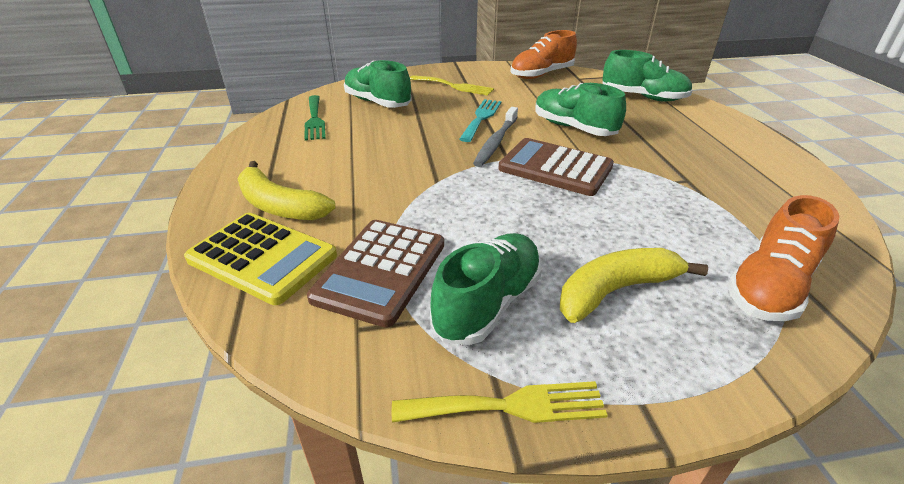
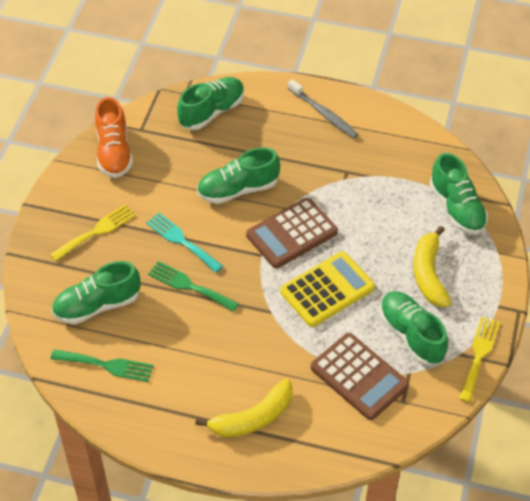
camera: 65 degrees left, 15 degrees up
yellow calculator [184,213,337,305] -> yellow calculator moved to [280,251,375,327]
grey toothbrush [473,107,518,167] -> grey toothbrush moved to [288,79,358,139]
orange shoe [727,195,839,321] -> green shoe [430,153,488,234]
none -> green fork [148,261,239,312]

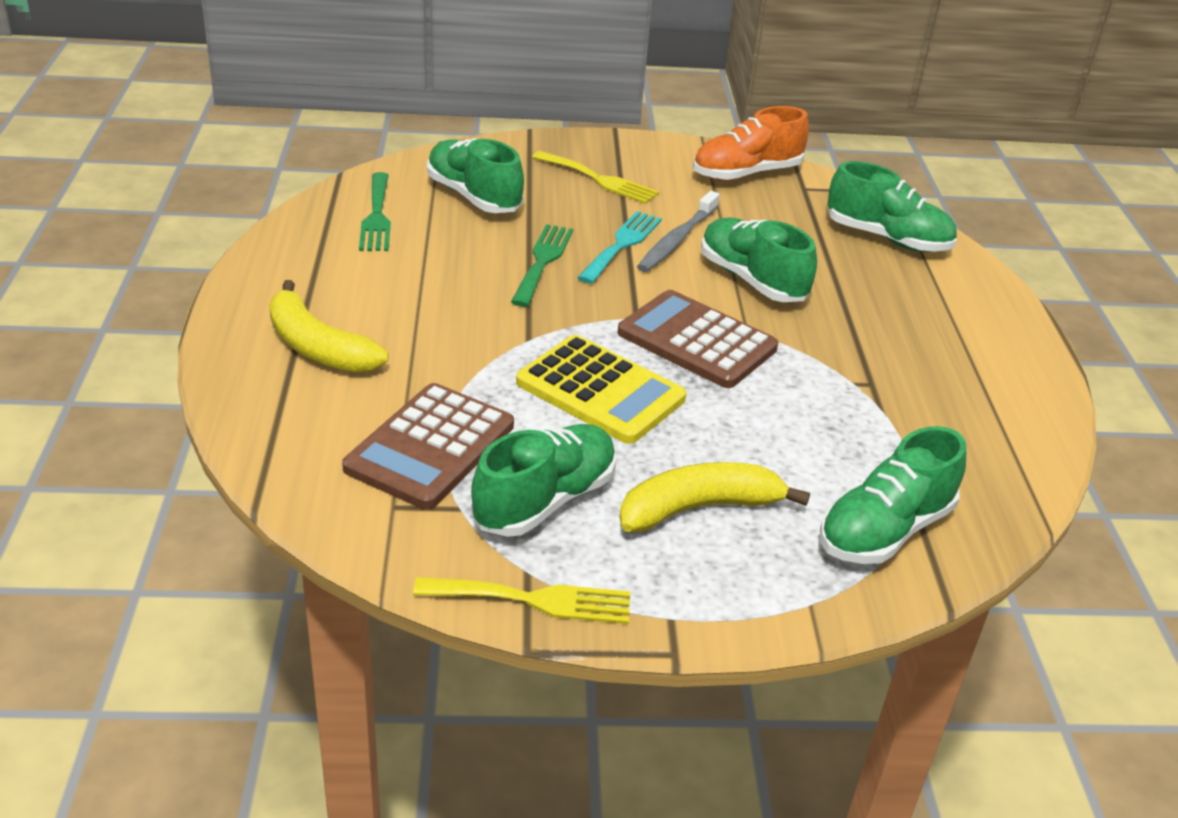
camera: 70 degrees right, 15 degrees down
grey toothbrush [288,79,358,139] -> grey toothbrush moved to [637,191,719,272]

